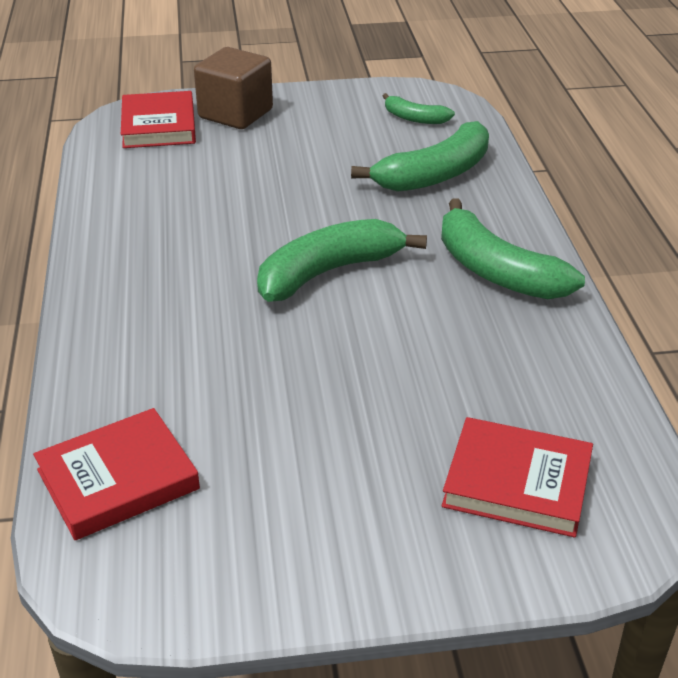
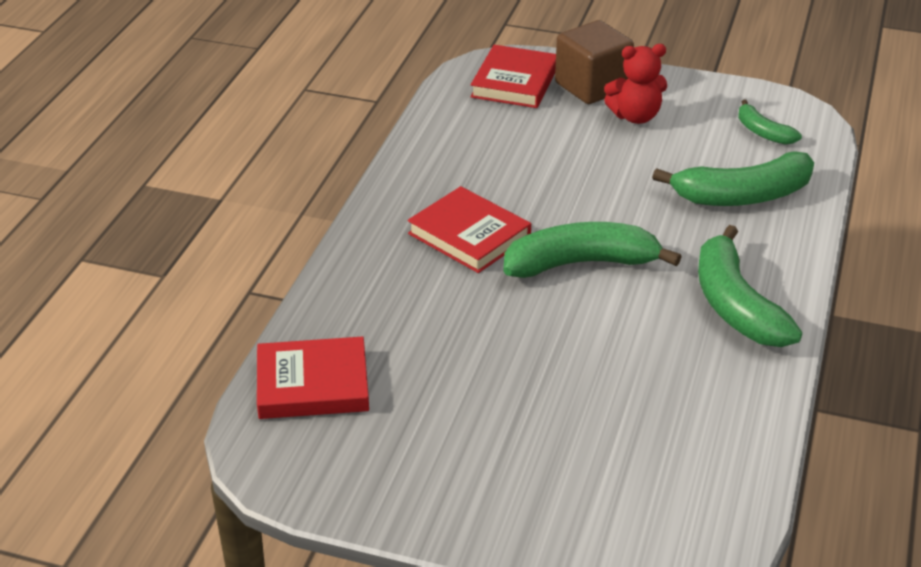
camera: 25 degrees right, 0 degrees up
red book [441,417,593,538] -> red book moved to [408,186,531,273]
none -> red teddy bear [604,44,667,124]

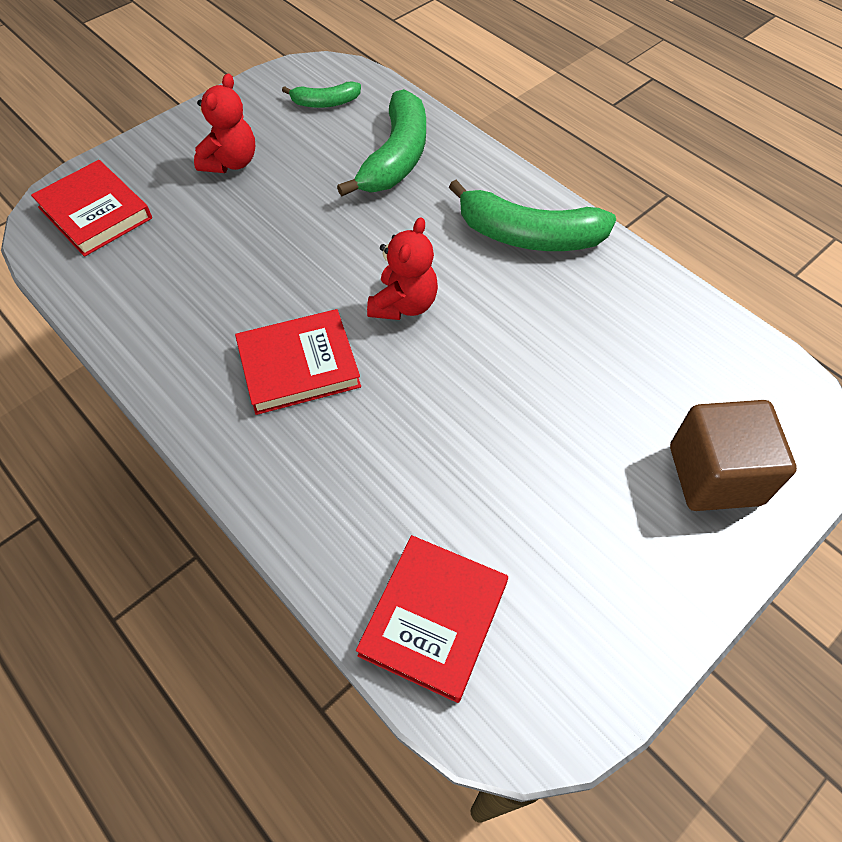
camera: 60 degrees left, 20 degrees up
green banana [503,222,682,278] -> red teddy bear [367,217,438,320]
brown cube [555,20,634,104] -> brown cube moved to [670,400,797,511]

